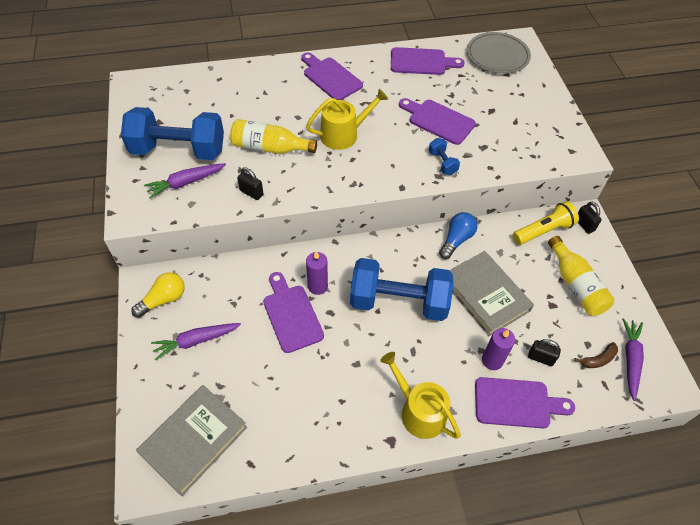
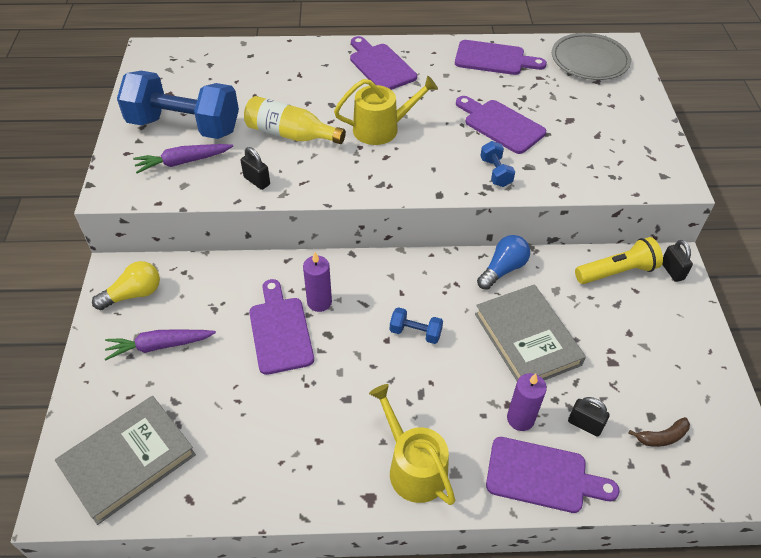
camera: 10 degrees right, 5 degrees down
blue dumbbell [350,258,454,321] -> blue dumbbell [390,307,443,344], size x0.41
yellow bottle [548,236,615,316] -> none
purple carrot [622,318,644,401] -> none

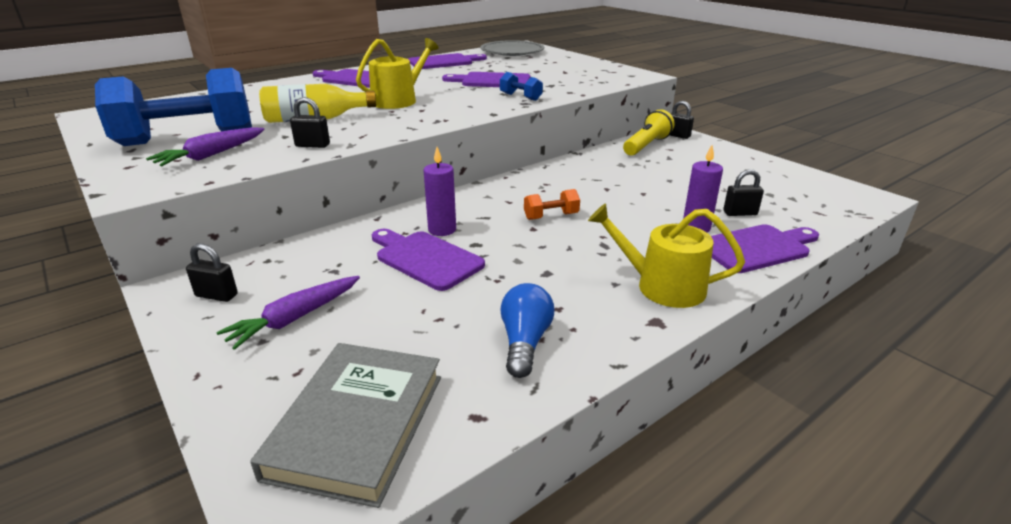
camera: 35 degrees left, 20 degrees down
yellow light bulb [92,261,160,310] -> black padlock [186,243,238,302]
blue dumbbell [390,307,443,344] -> orange dumbbell [524,189,580,220]
grey book [475,284,586,381] -> none
blue light bulb [477,235,530,290] -> blue light bulb moved to [500,283,554,378]
brown banana [628,417,690,447] -> none

